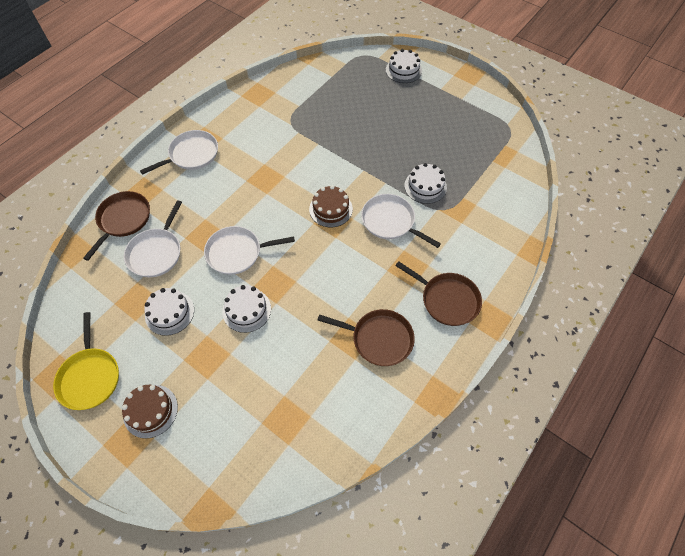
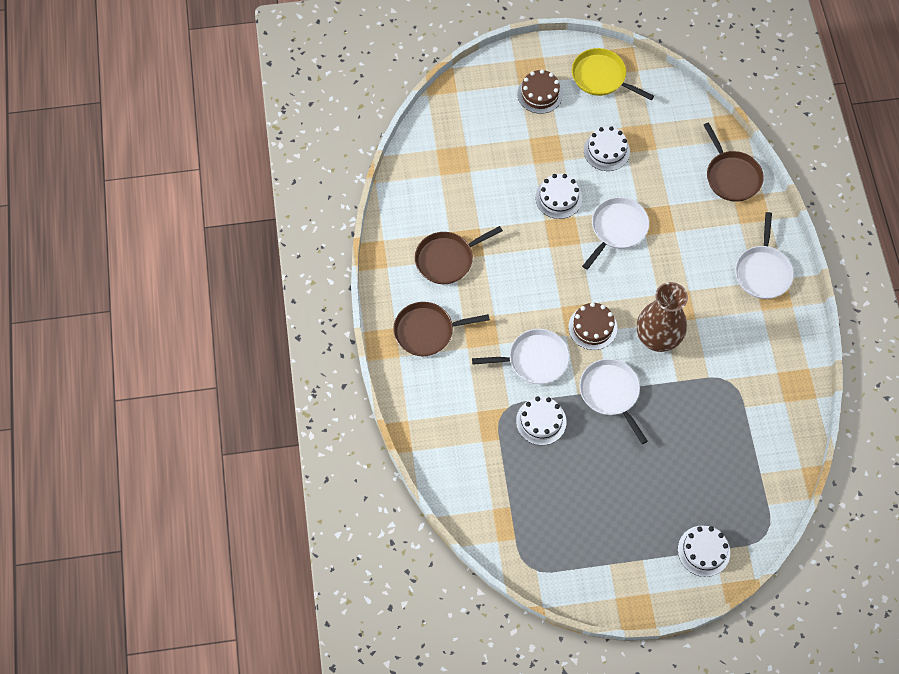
camera: 135 degrees right, 5 degrees up
white pan [124,200,182,277] -> white pan moved to [579,359,648,444]
none -> brown vase [637,282,688,352]

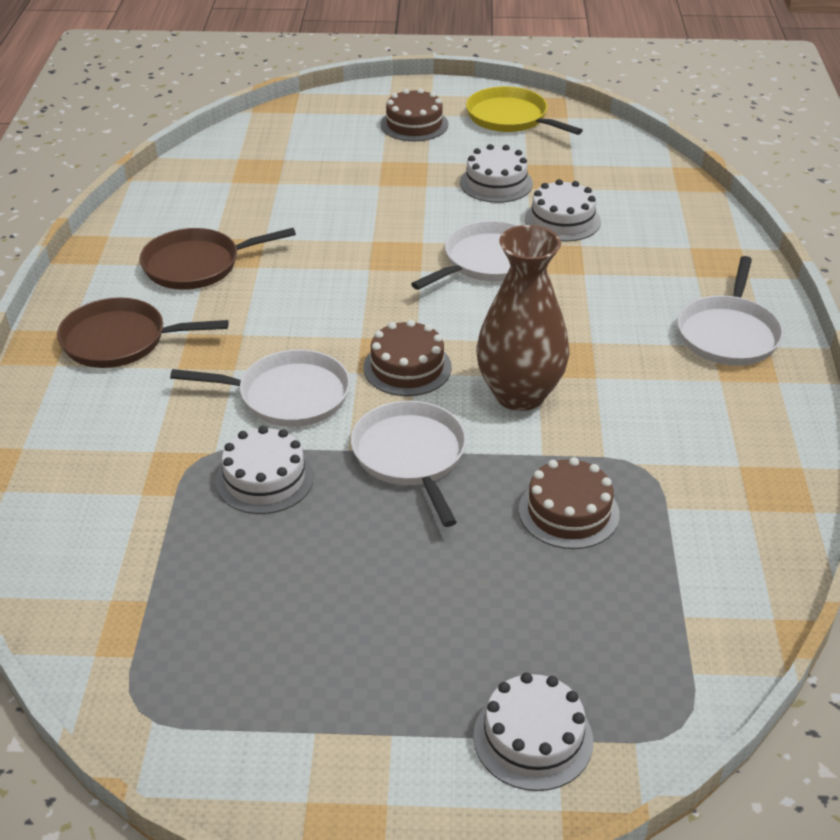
camera: 10 degrees right, 25 degrees down
white cake [535,174,582,219] -> white cake moved to [525,179,601,241]
brown pan [704,123,764,202] -> none
none -> brown cake [519,457,620,549]

